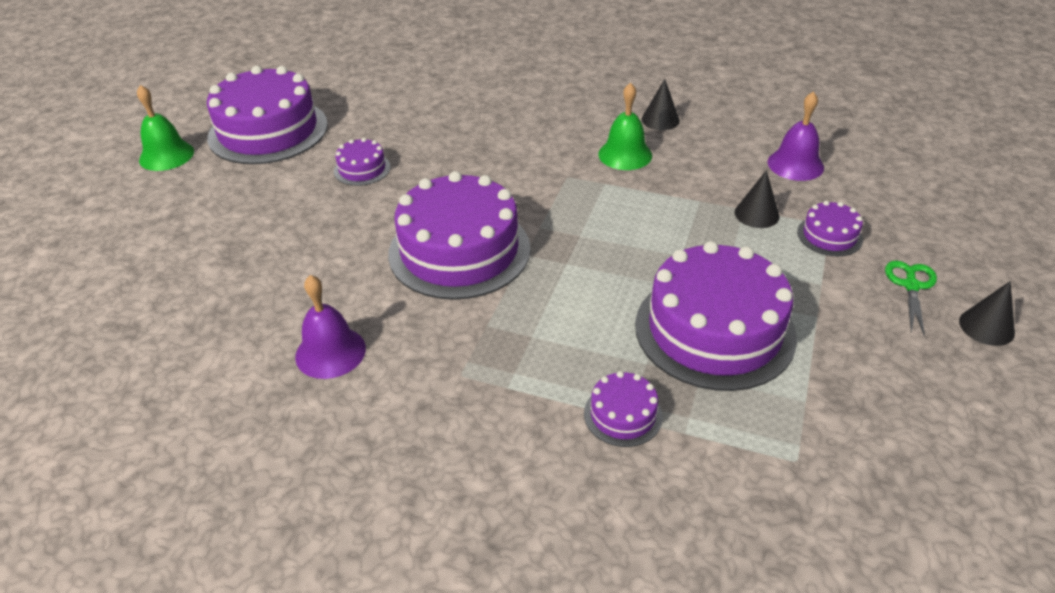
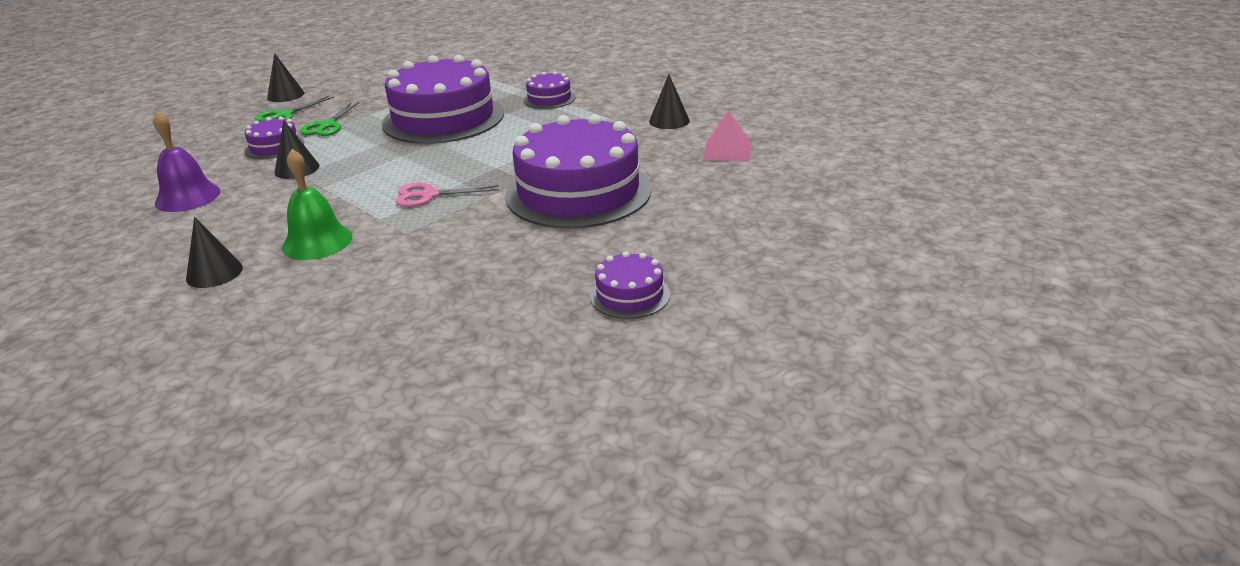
camera: 155 degrees left, 10 degrees down
green bell [137,85,194,171] -> none
purple cake [207,66,328,164] -> none
purple bell [295,275,366,379] -> pink pyramid [703,110,751,162]
none -> green scissors [300,102,360,136]
none -> pink scissors [396,183,499,207]
none -> black cone [649,74,690,129]

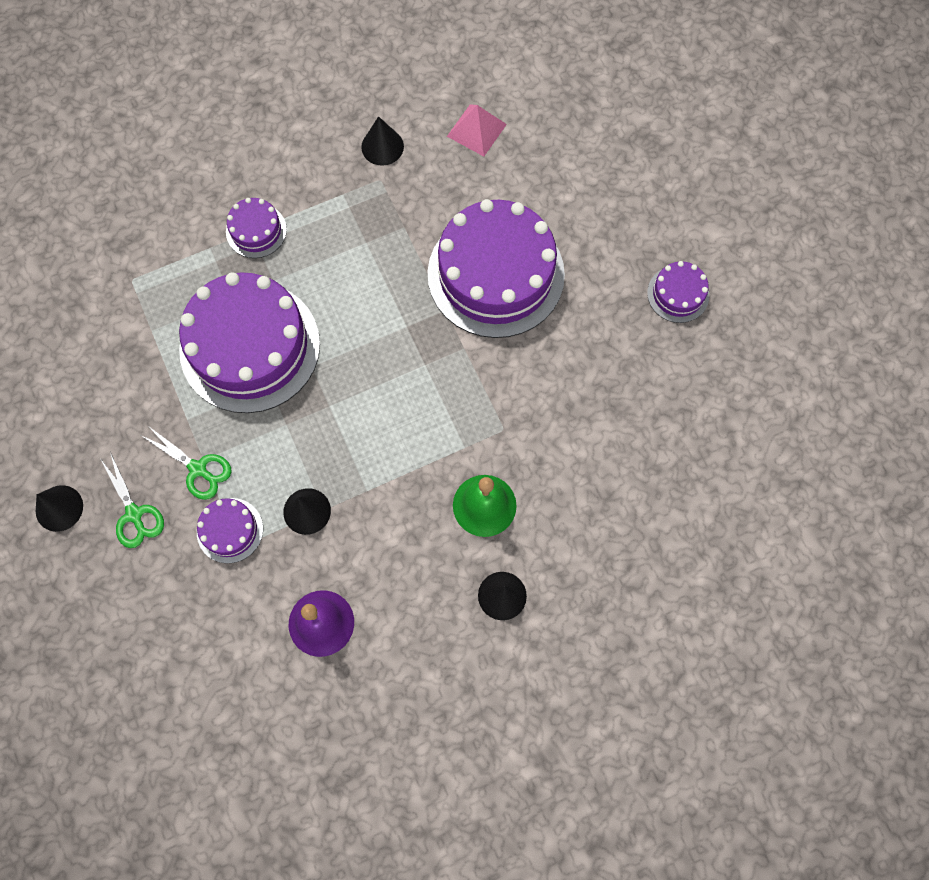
camera: 70 degrees left, 40 degrees up
pink scissors [396,183,499,207] -> none

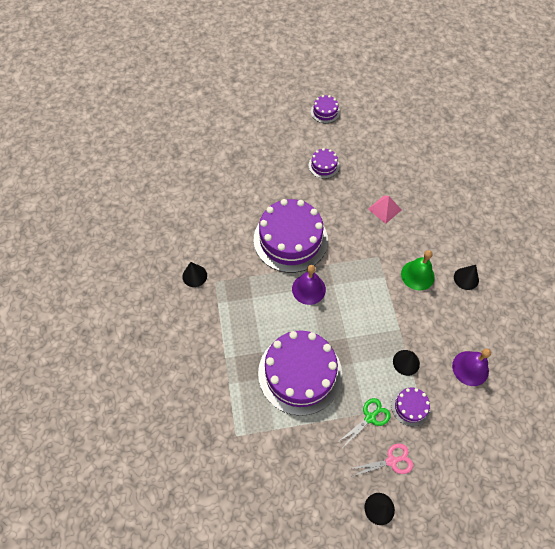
camera: 75 degrees left, 10 degrees down
green scissors [100,452,164,548] -> pink scissors [350,443,413,476]
purple cake [226,198,287,258] -> purple cake moved to [311,95,340,123]
pink pyramid [447,104,507,156] -> pink pyramid moved to [368,195,402,224]
none -> purple bell [292,265,326,305]

